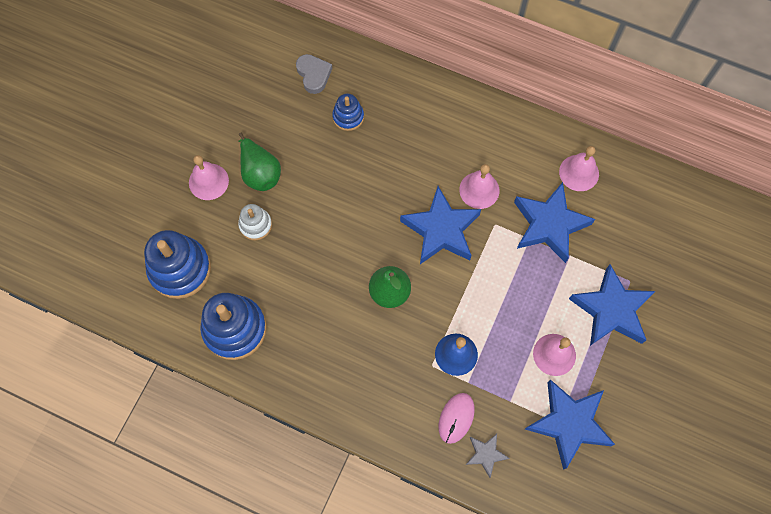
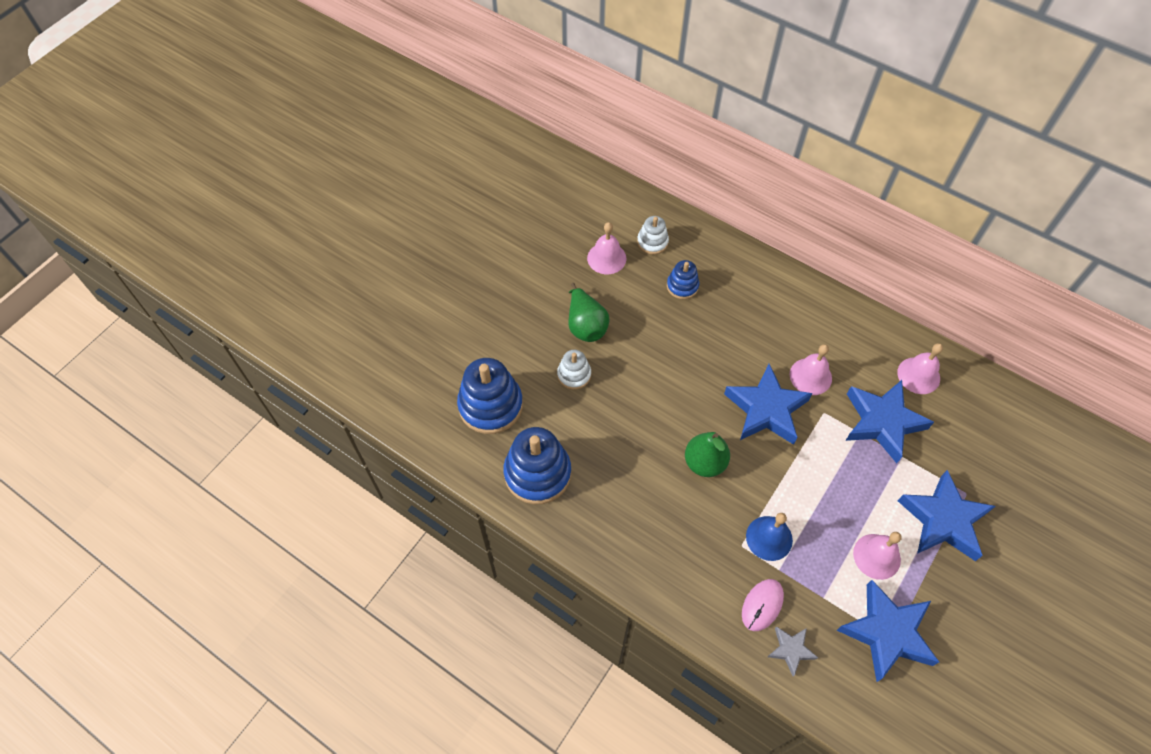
camera: 10 degrees right, 10 degrees down
pink bell [189,155,229,200] -> pink bell moved to [587,222,626,274]
grey heart [296,54,332,94] -> white stacking toy [637,216,669,255]

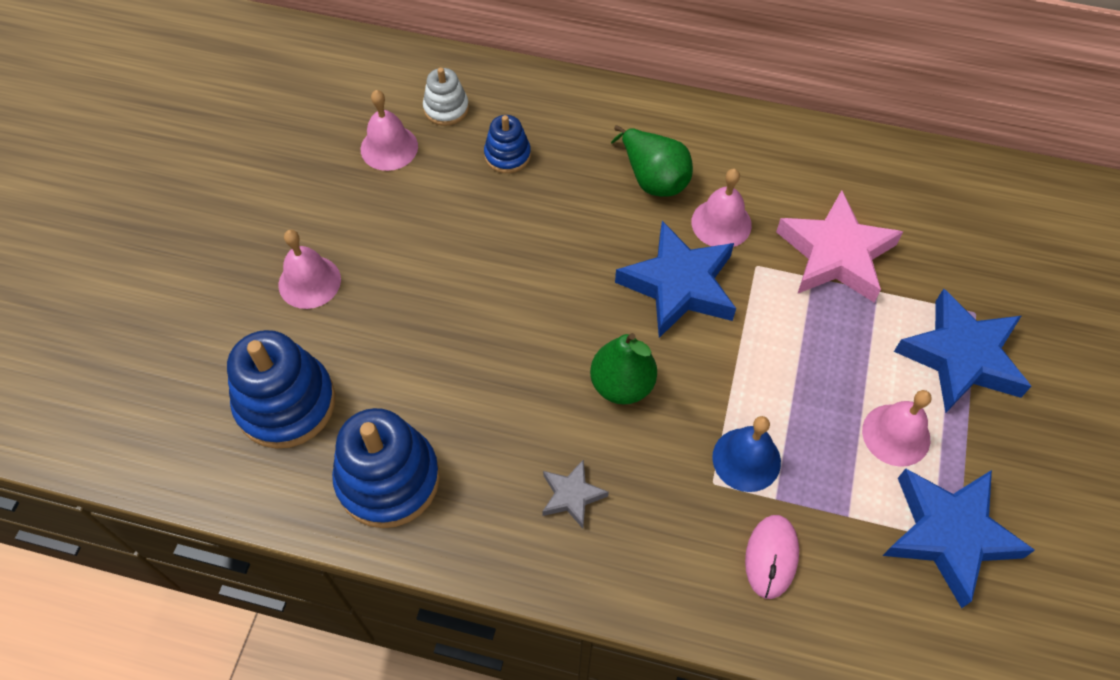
camera: 20 degrees left, 0 degrees up
white stacking toy [557,350,591,390] -> none
green pear [568,283,609,342] -> green pear moved to [611,125,693,197]
grey star [768,627,818,676] -> grey star moved to [542,459,609,528]
blue star [845,380,934,463] -> pink star [776,190,903,302]
pink bell [897,343,943,394] -> pink bell moved to [279,230,341,309]

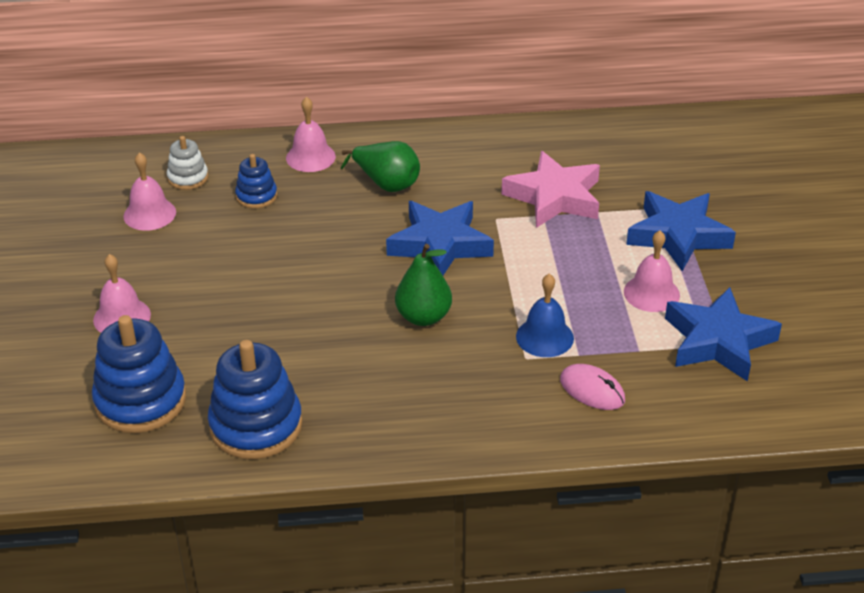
camera: 20 degrees left, 20 degrees down
grey star [542,459,609,528] -> none
pink bell [692,169,752,247] -> pink bell moved to [286,97,336,172]
pink mouse [745,515,799,599] -> pink mouse turned 45 degrees counterclockwise [560,364,625,410]

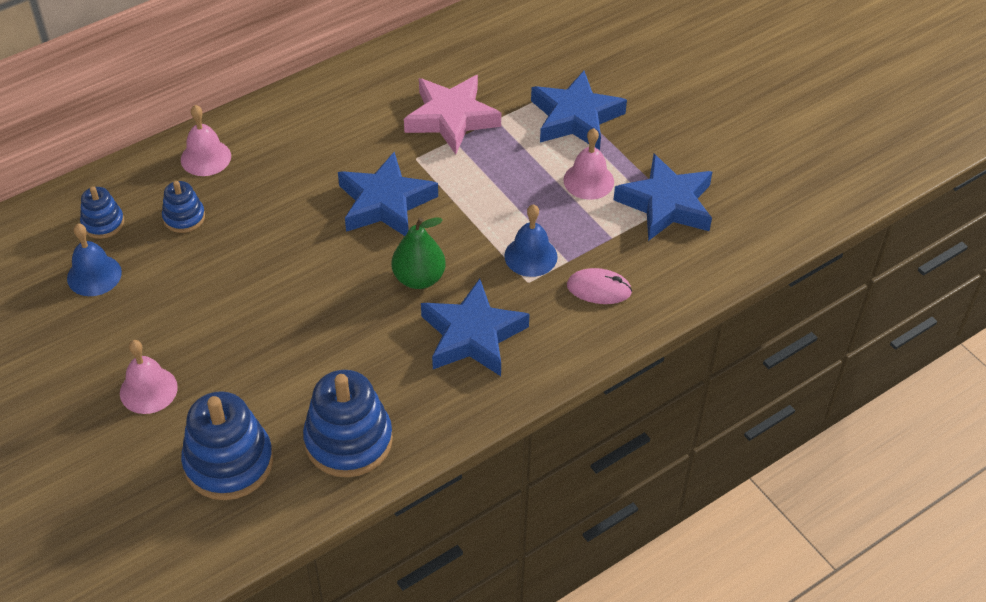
camera: 30 degrees left, 10 degrees up
pink bell [123,152,176,231] -> blue bell [67,224,122,296]
white stacking toy [167,136,208,190] -> blue stacking toy [80,186,124,239]
green pear [341,141,420,192] -> none
none -> blue star [421,279,530,376]

